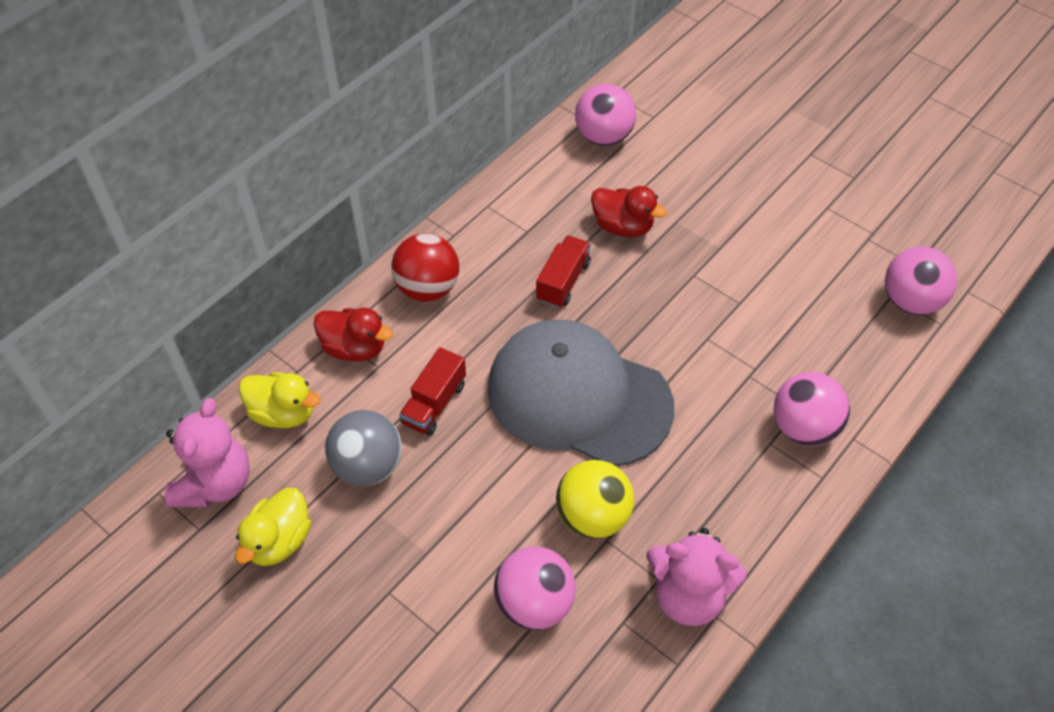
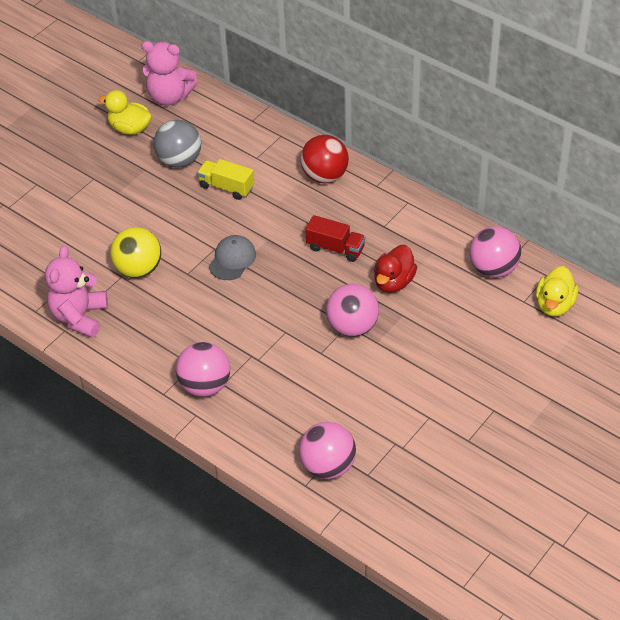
camera: 90 degrees right, 5 degrees down
yellow duck [239,372,320,428] -> yellow duck moved to [536,266,578,316]
red duck [314,308,393,361] -> none
red truck [399,347,466,436] -> yellow truck [197,159,254,200]
grey cap [487,319,674,466] -> grey cap [209,235,256,280], size x0.41
pink ball [494,546,576,630] -> pink ball moved to [326,284,379,337]

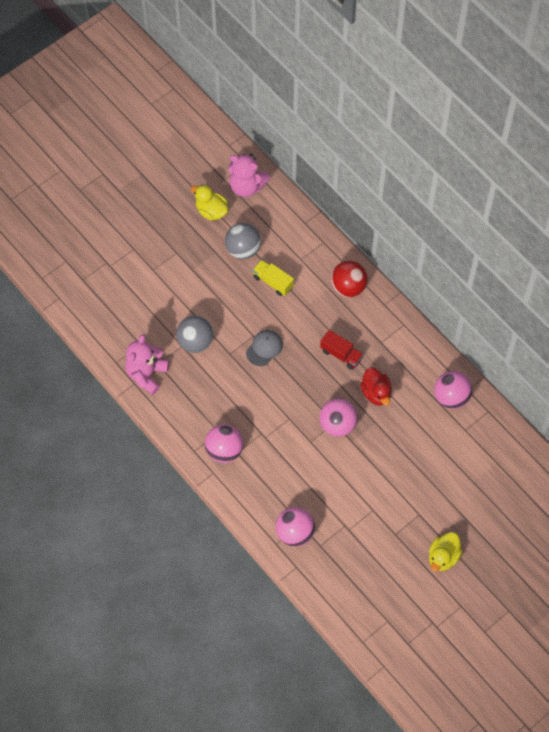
camera: 10 degrees right, 15 degrees up
yellow ball [110,227,161,278] -> grey ball [176,316,213,353]
red duck [374,245,417,293] -> red duck turned 60 degrees counterclockwise [360,367,392,406]
yellow duck [536,266,578,316] -> yellow duck moved to [429,532,463,572]

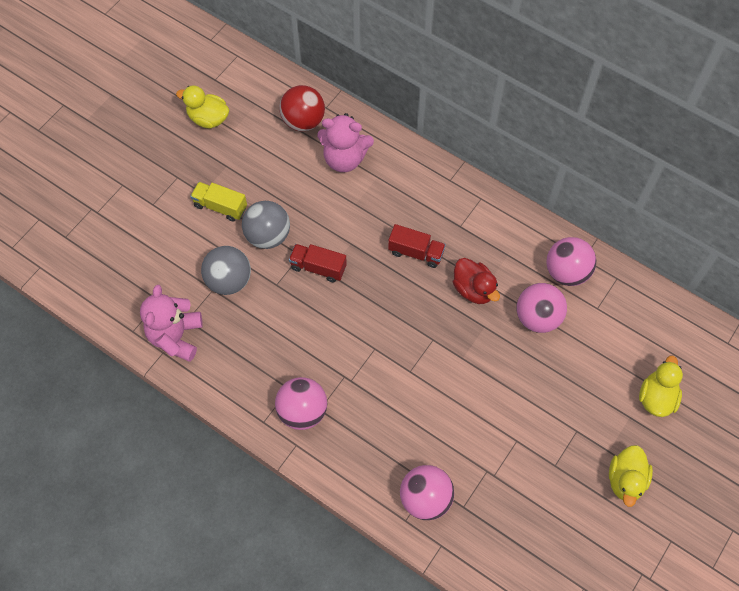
camera: 15 degrees left, 0 degrees up
grey ball [225,223,261,259] -> grey ball moved to [242,201,290,249]
pink teddy bear [229,154,270,197] -> pink teddy bear moved to [317,113,374,172]
grey cap [246,330,283,366] -> red truck [289,244,347,283]
yellow truck [253,260,294,296] -> yellow truck moved to [190,182,247,222]
pink ball [320,398,358,437] -> pink ball moved to [517,283,567,333]
red ball [331,261,368,297] -> red ball moved to [279,85,325,132]
none -> yellow duck [639,356,683,417]

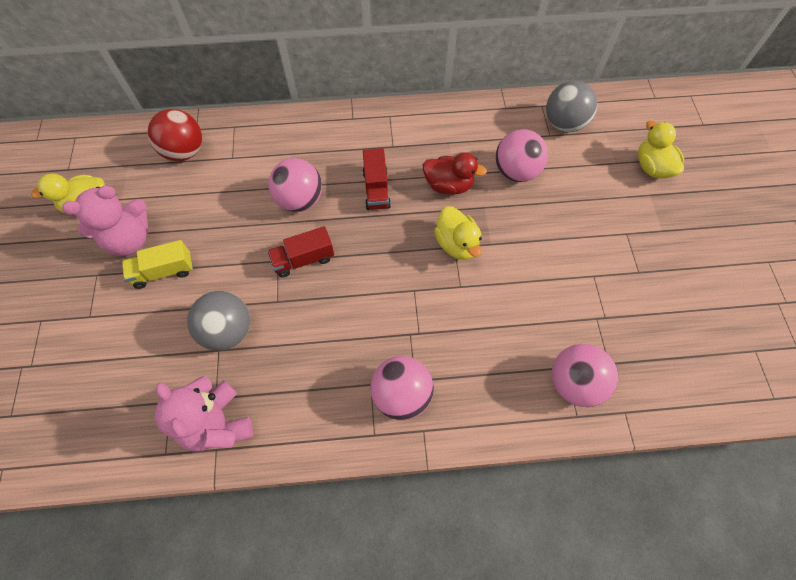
camera: 40 degrees left, 0 degrees up
grey ball [242,201,290,249] -> grey ball moved to [546,81,597,132]
pink teddy bear [317,113,374,172] -> pink teddy bear moved to [62,186,149,256]
red truck [388,224,446,268] -> red truck turned 105 degrees clockwise [363,148,391,210]
pink ball [546,237,597,286] -> pink ball moved to [268,158,322,212]
yellow duck [609,445,653,507] -> yellow duck moved to [434,206,482,260]

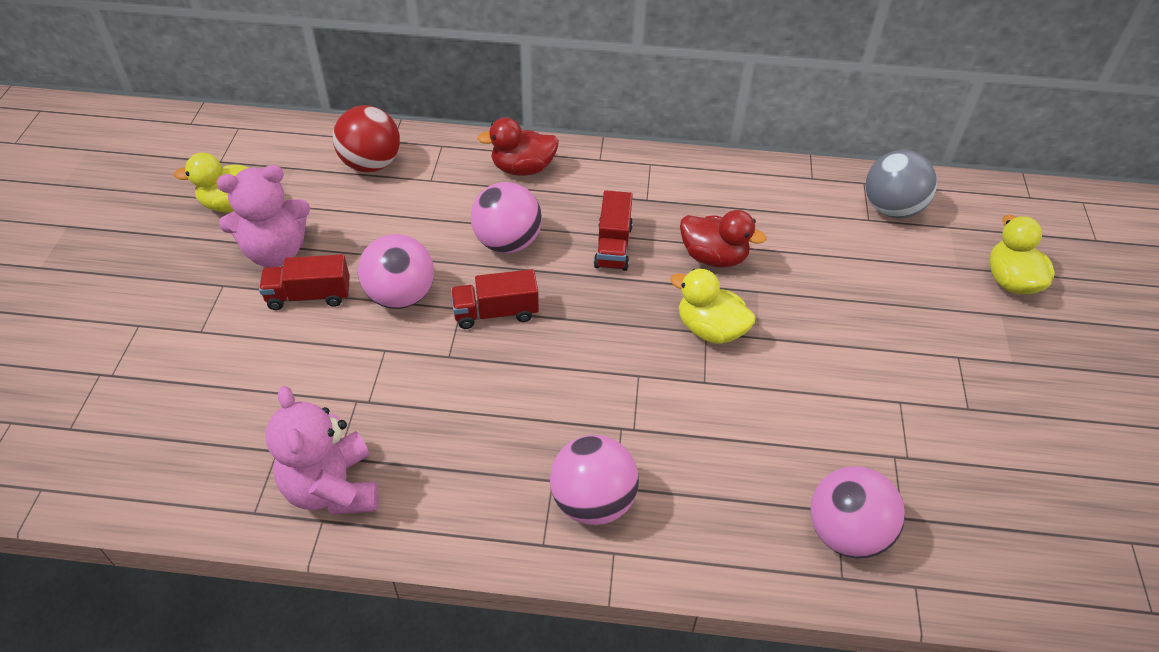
camera: 10 degrees right, 15 degrees down
yellow truck [122,240,193,289] -> red truck [259,254,350,310]
grey ball [187,291,250,351] -> none
yellow duck [434,206,482,260] -> yellow duck turned 135 degrees clockwise [670,269,756,344]
pink ball [495,129,548,182] -> pink ball moved to [358,234,434,309]
none -> red duck [477,117,559,175]

